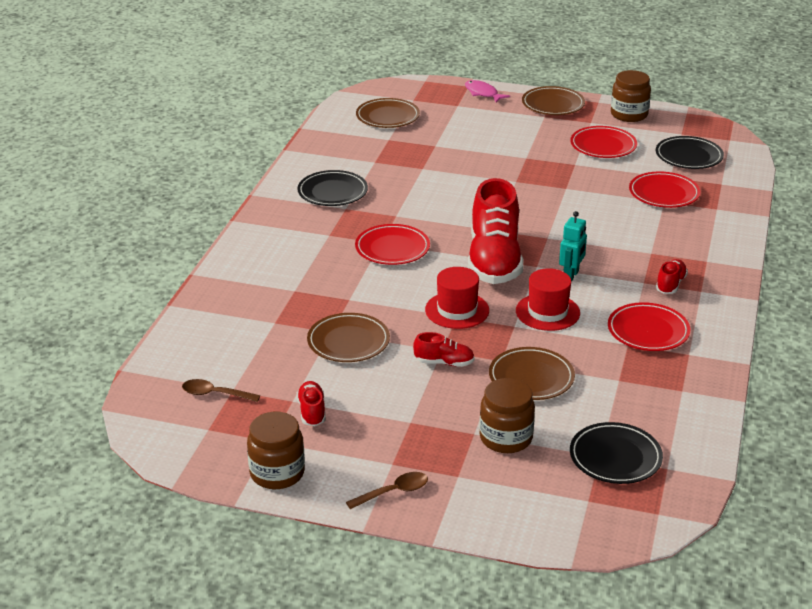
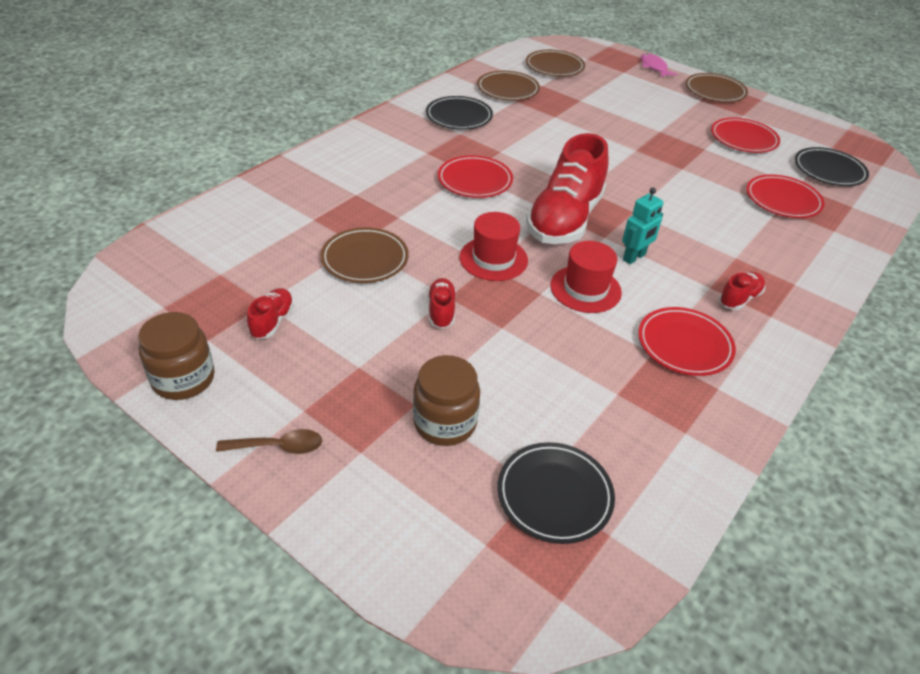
camera: 20 degrees right, 10 degrees up
brown spoon [182,379,260,402] -> none
red shoe [413,332,475,367] -> red shoe turned 120 degrees counterclockwise [428,278,456,329]
brown plate [489,347,575,400] -> brown plate moved to [477,71,540,101]
brown jar [611,70,651,122] -> none

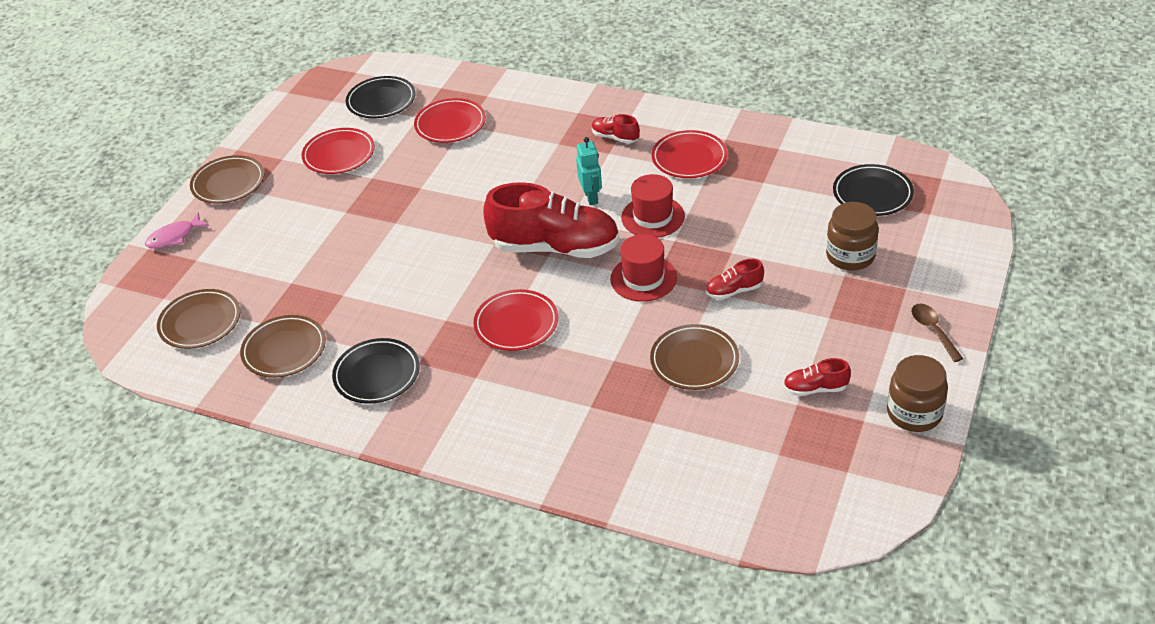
camera: 100 degrees left, 0 degrees up
turquoise robot [622,188,664,264] -> turquoise robot turned 45 degrees clockwise [576,137,602,205]

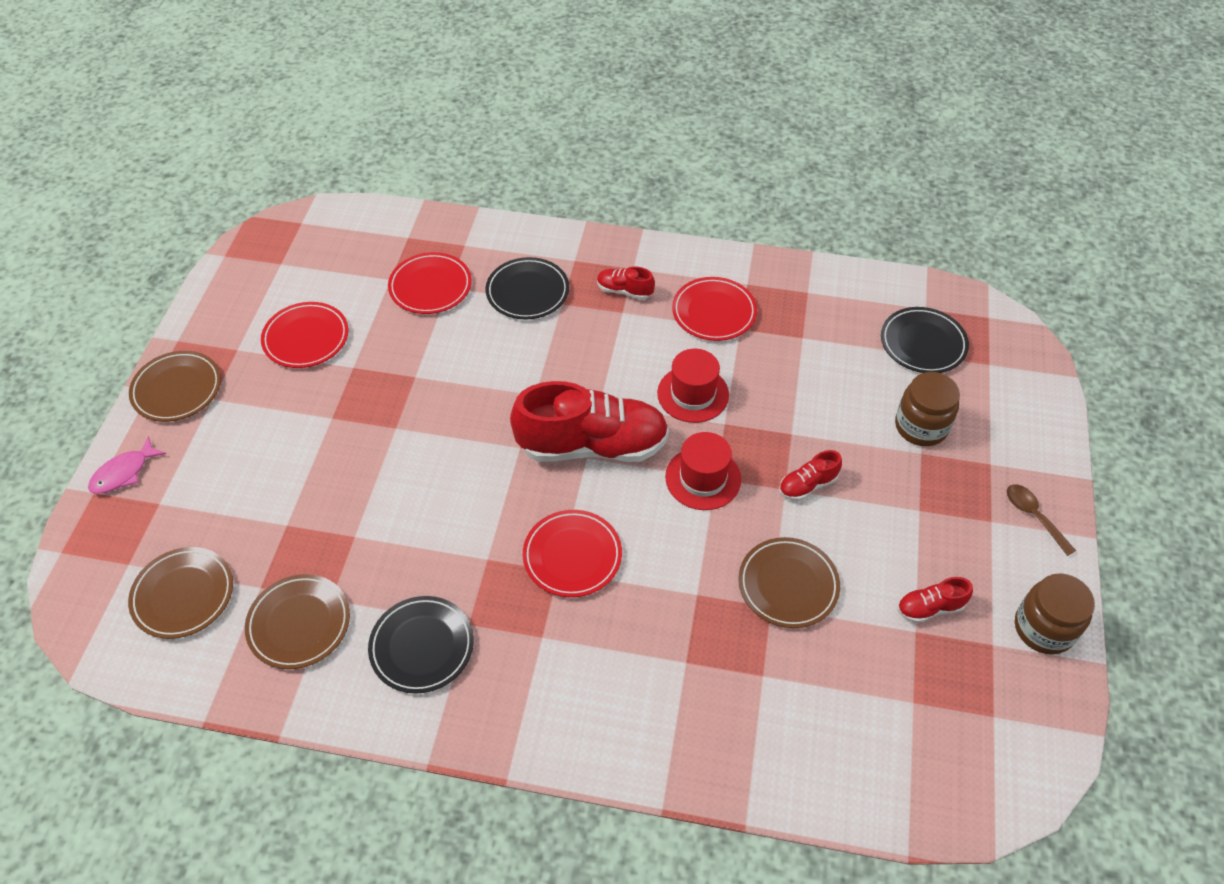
camera: 15 degrees left, 10 degrees up
black plate [346,76,416,118] -> black plate moved to [486,257,569,320]
turquoise robot [576,137,602,205] -> none

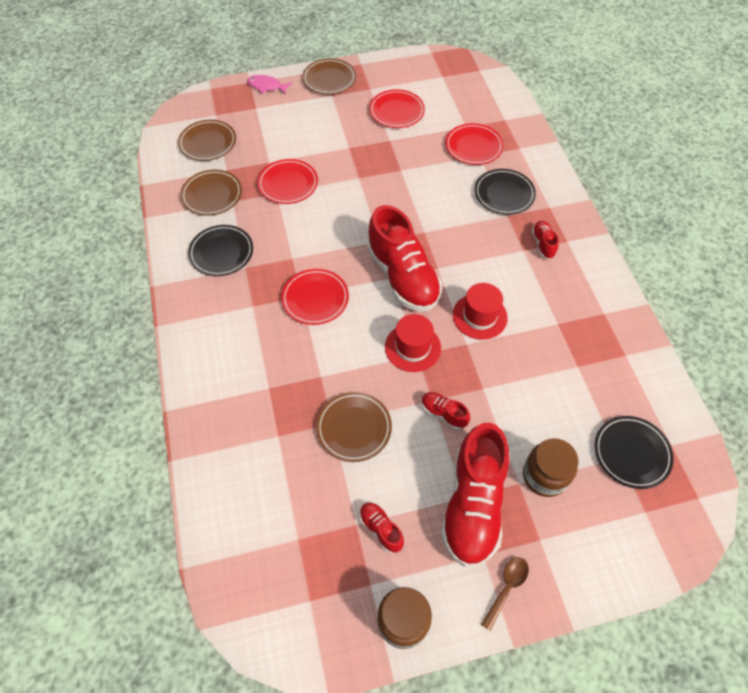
camera: 65 degrees right, 5 degrees up
red plate [672,277,757,341] -> red plate moved to [258,159,318,204]
none -> red shoe [441,423,509,567]

